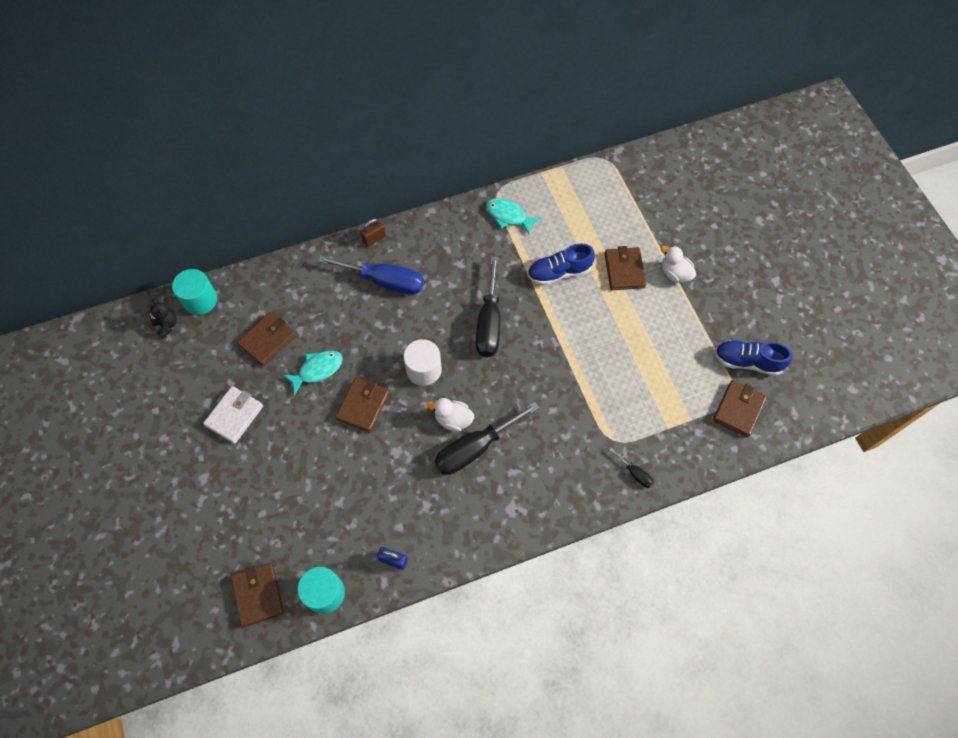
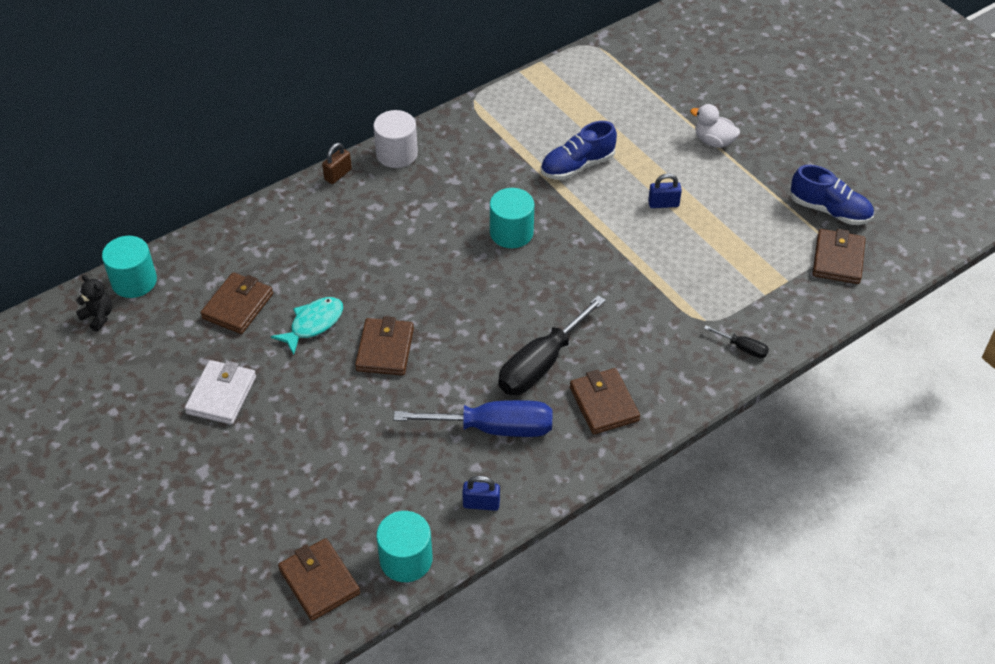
camera: 15 degrees left, 15 degrees down
blue screwdriver [318,255,424,295] -> blue screwdriver moved to [394,400,552,437]
white cylinder [403,339,442,386] -> white cylinder moved to [373,110,418,168]
white duck [427,398,474,432] -> none
black screwdriver [476,256,500,357] -> turquoise cylinder [490,188,534,248]
turquoise fish [486,198,541,235] -> none
brown wallet [604,246,646,290] -> brown wallet moved to [570,368,640,435]
blue shoe [714,340,792,376] -> blue shoe turned 150 degrees counterclockwise [790,165,874,225]
none -> blue padlock [648,173,682,208]

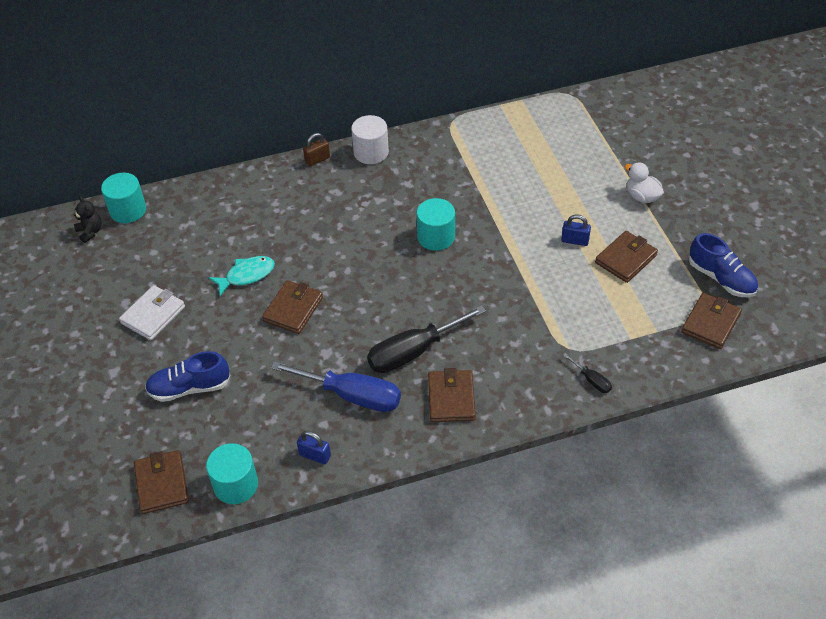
camera: 20 degrees right, 0 degrees up
brown wallet [200,272,273,334] -> brown wallet moved to [595,231,658,283]
blue shoe [541,121,617,180] -> blue shoe moved to [145,351,230,402]

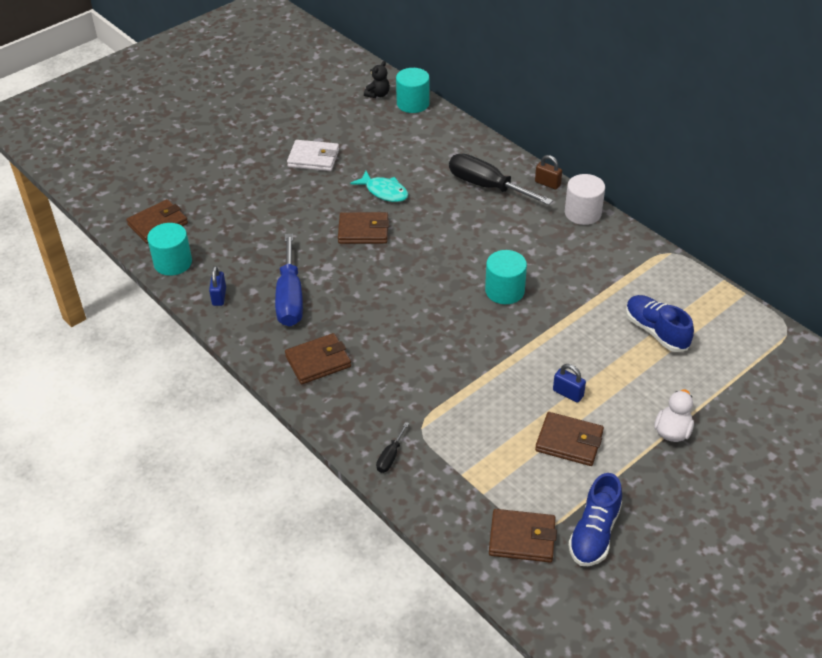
camera: 65 degrees right, 5 degrees down
blue shoe [145,351,230,402] -> blue shoe moved to [626,295,694,352]
black screwdriver [367,305,486,373] -> black screwdriver moved to [449,153,553,205]
blue padlock [561,214,591,246] -> blue padlock turned 45 degrees counterclockwise [553,364,586,403]

